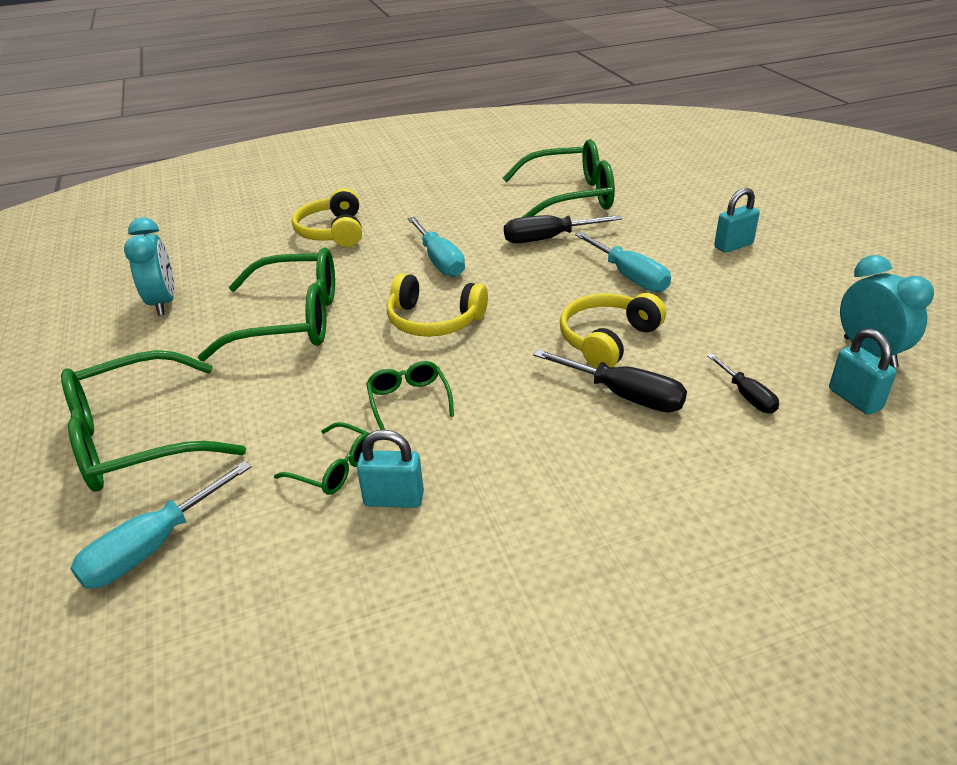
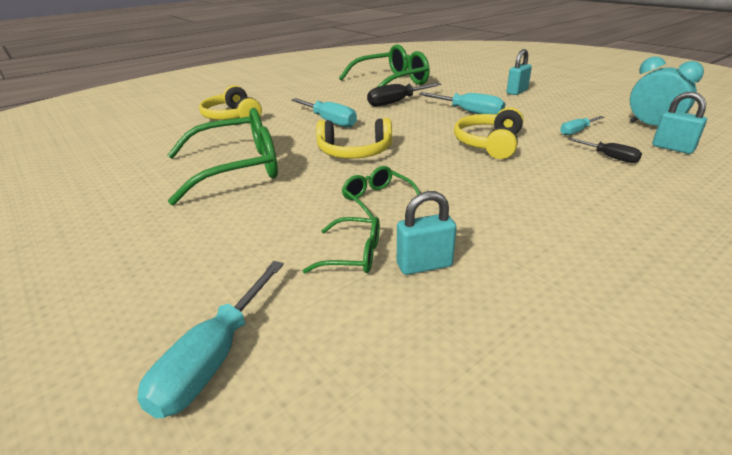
camera: 20 degrees left, 5 degrees down
green glasses [61,350,246,492] -> none
turquoise clock [124,217,175,315] -> none
black screwdriver [533,349,687,413] -> none
none -> turquoise screwdriver [560,116,604,136]

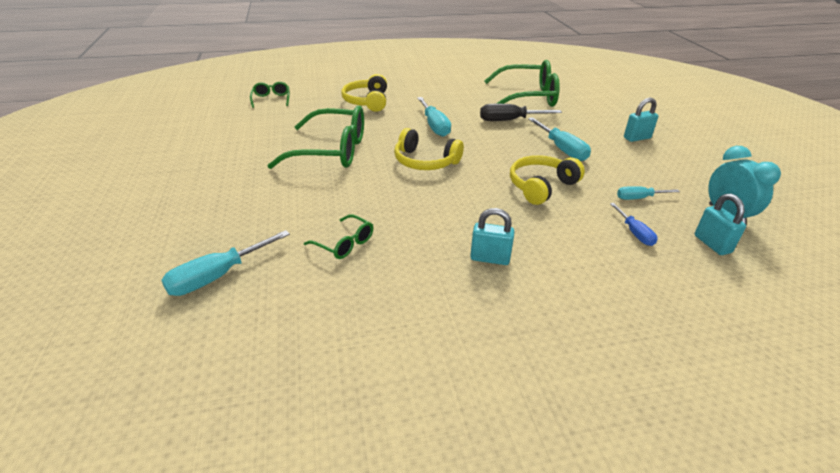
camera: 25 degrees right, 5 degrees up
green glasses [342,166,420,219] -> green glasses moved to [250,82,289,108]
turquoise padlock [397,191,456,275] -> turquoise padlock moved to [470,208,515,265]
black screwdriver [568,138,642,163] -> blue screwdriver [610,203,657,246]

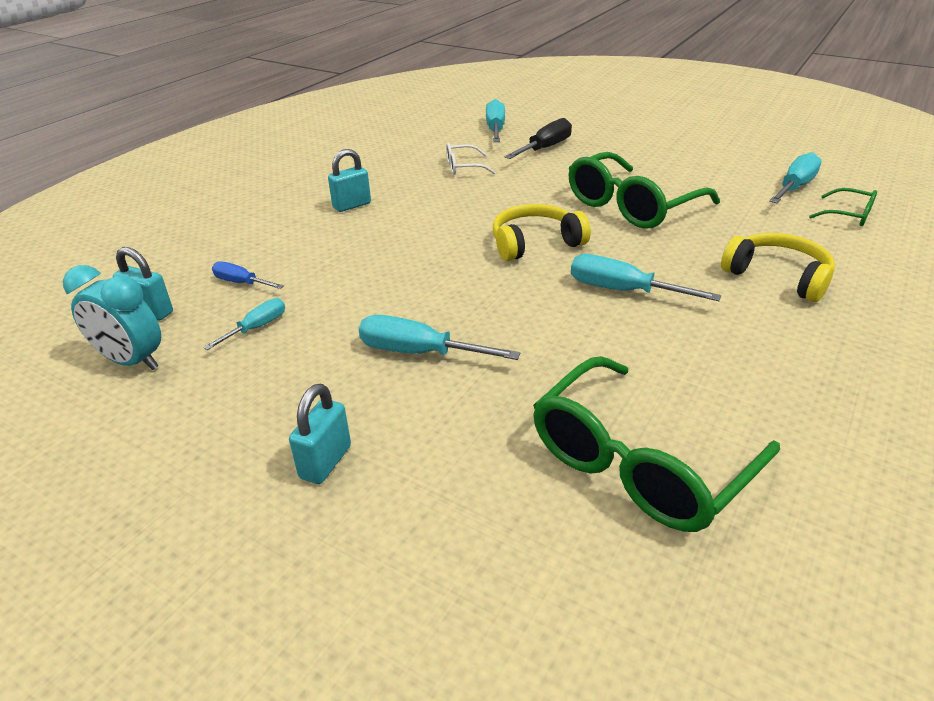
camera: 135 degrees right, 0 degrees up
green glasses [304,214,373,259] -> white glasses [446,143,496,175]
black screwdriver [480,104,562,121] -> black screwdriver moved to [504,118,572,159]
yellow headphones [510,155,585,205] -> none
none -> turquoise screwdriver [769,152,822,203]

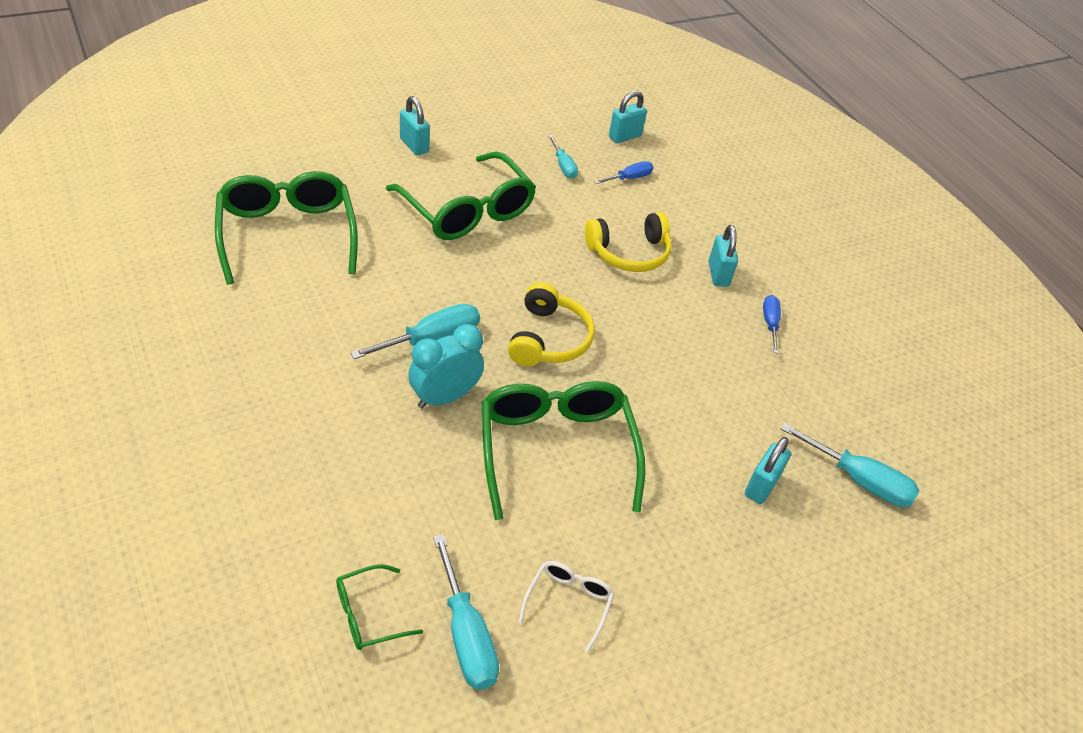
camera: 115 degrees right, 10 degrees up
turquoise clock [63,265,161,370] -> turquoise clock moved to [408,324,484,409]
turquoise screwdriver [359,315,520,360] -> green glasses [386,152,536,240]
white glasses [446,143,496,175] -> white glasses moved to [518,561,614,653]
black screwdriver [504,118,572,159] -> turquoise padlock [745,437,791,504]
yellow headphones [721,233,835,302] -> yellow headphones moved to [585,212,672,272]
none -> blue screwdriver [763,295,781,354]

